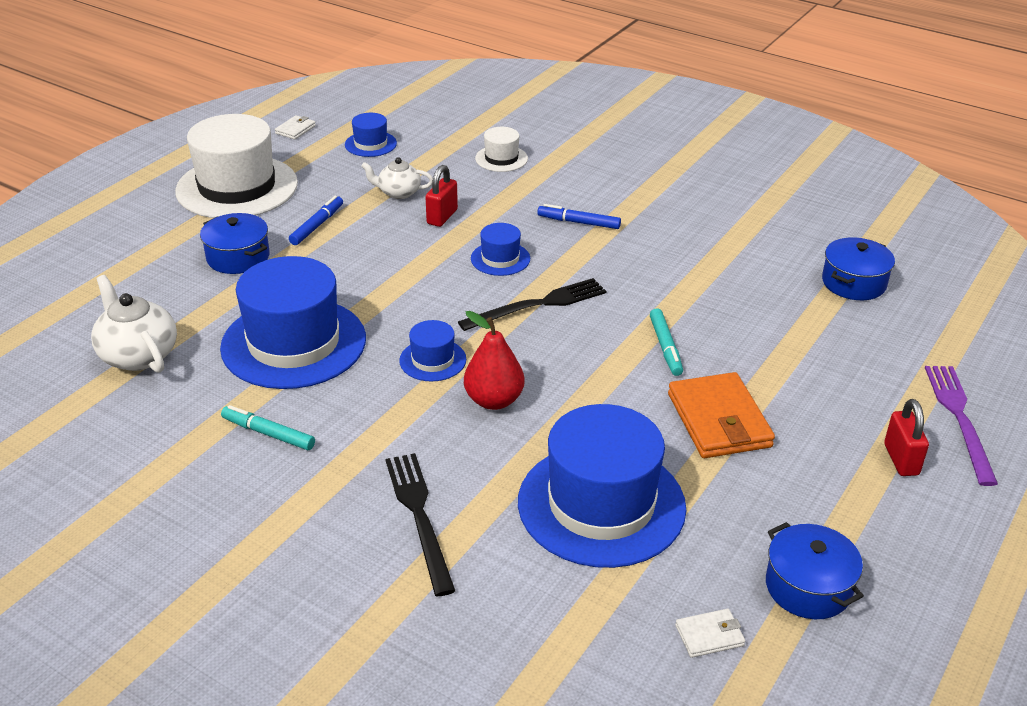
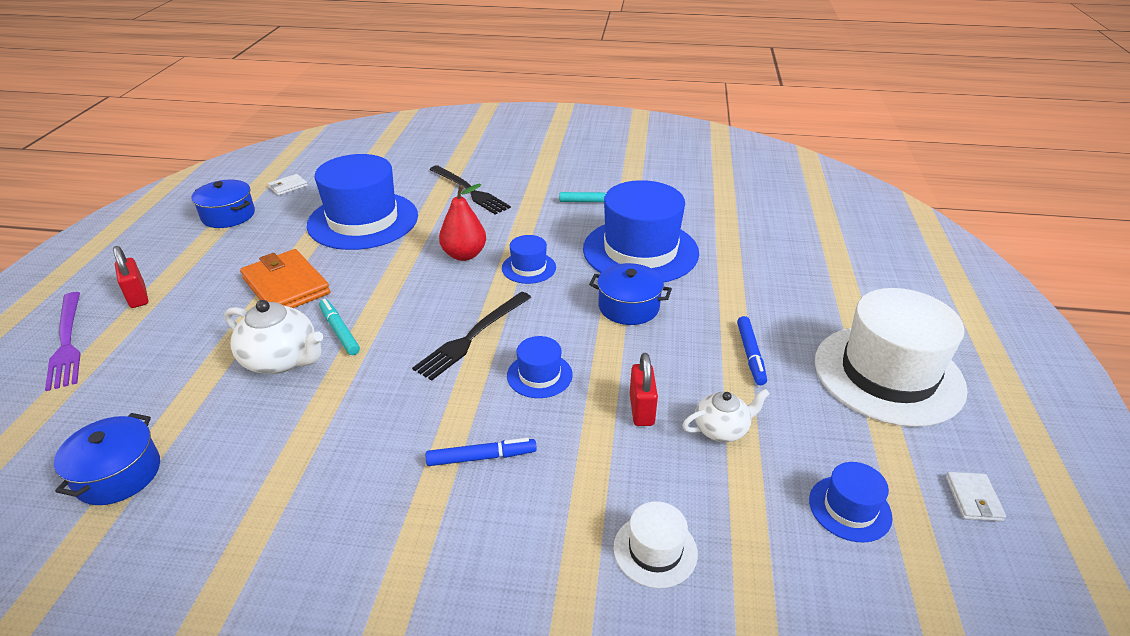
camera: 155 degrees right, 0 degrees up
white teapot [91,275,177,373] -> white teapot moved to [224,300,323,374]
blue pot [200,213,270,274] -> blue pot moved to [589,263,672,325]

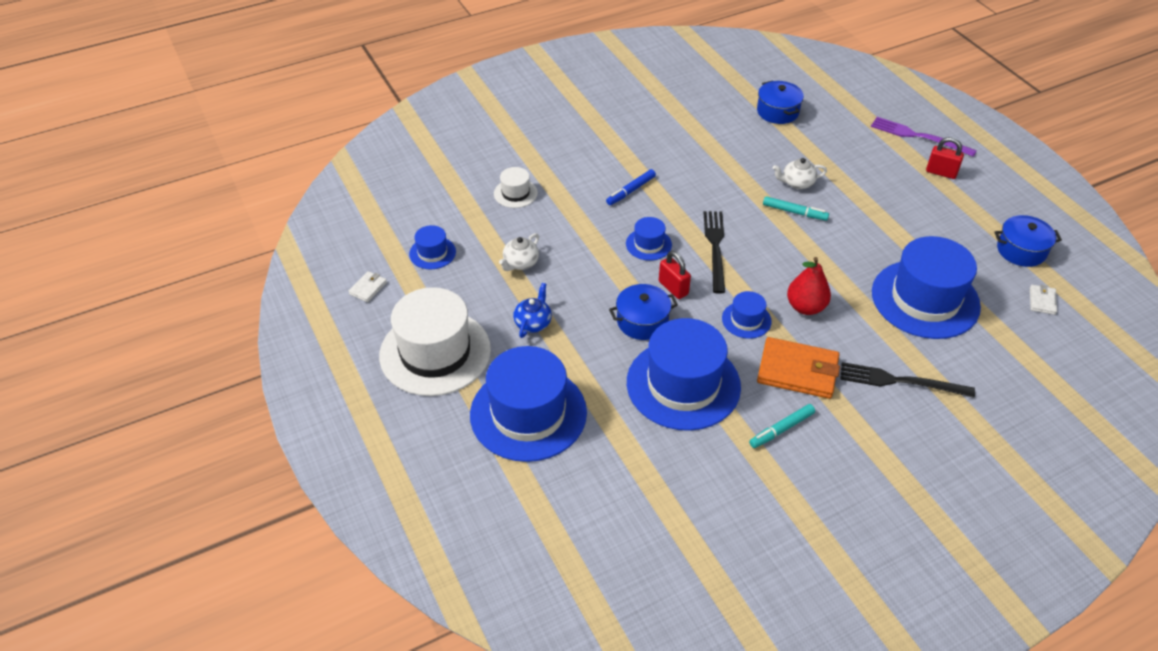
camera: 145 degrees right, 10 degrees up
white teapot [224,300,323,374] -> white teapot [773,158,827,189], size x0.63
orange wallet [240,249,330,308] -> orange wallet moved to [757,337,840,399]
red padlock [630,353,658,426] -> red padlock moved to [659,251,691,299]
blue marker [737,316,767,385] -> blue teapot [513,283,552,338]
white wallet [946,472,1006,521] -> white wallet turned 60 degrees clockwise [348,271,387,302]
none -> blue hat [470,346,587,462]

